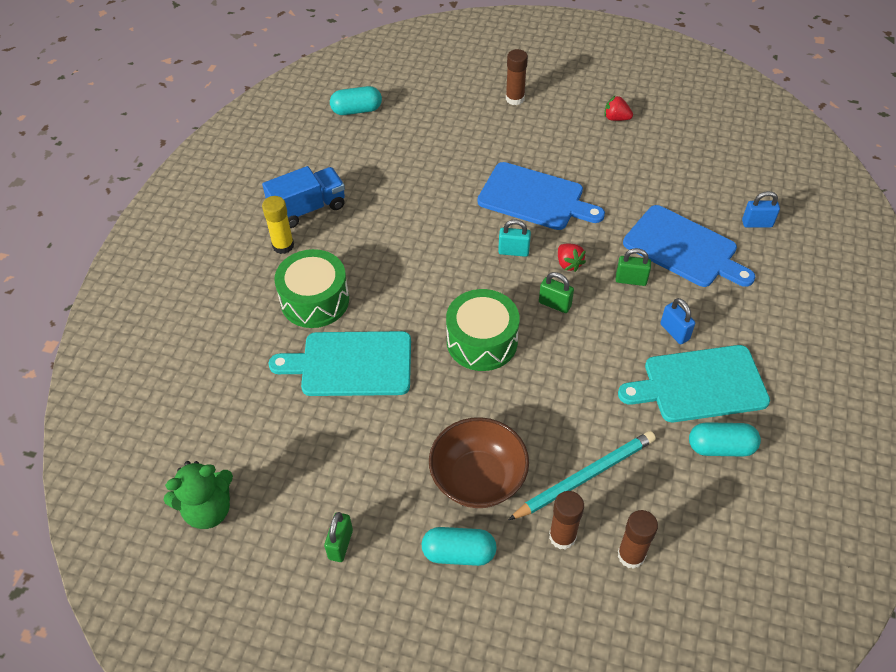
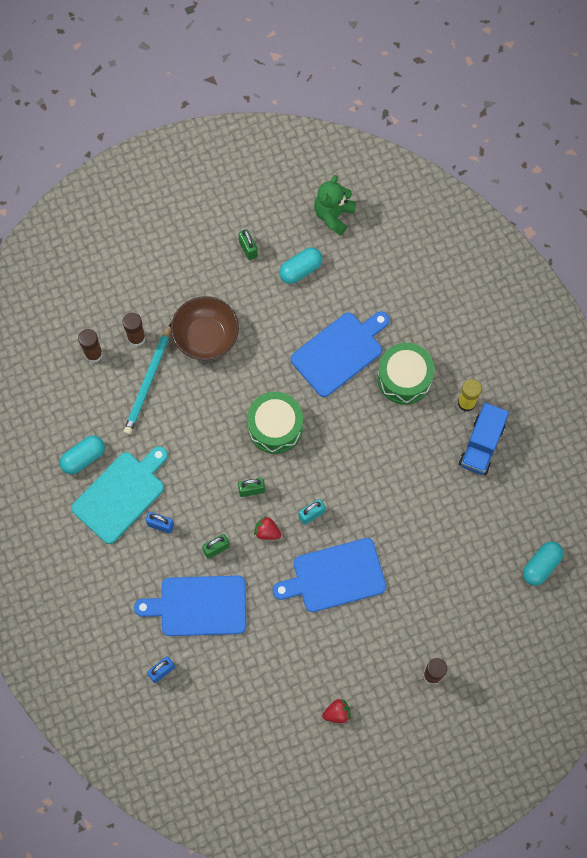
camera: 140 degrees right, 20 degrees up
turquoise cutting board [269,331,411,396] -> blue cutting board [291,311,389,397]
turquoise capsule [422,527,497,566] -> turquoise capsule moved to [279,247,323,284]

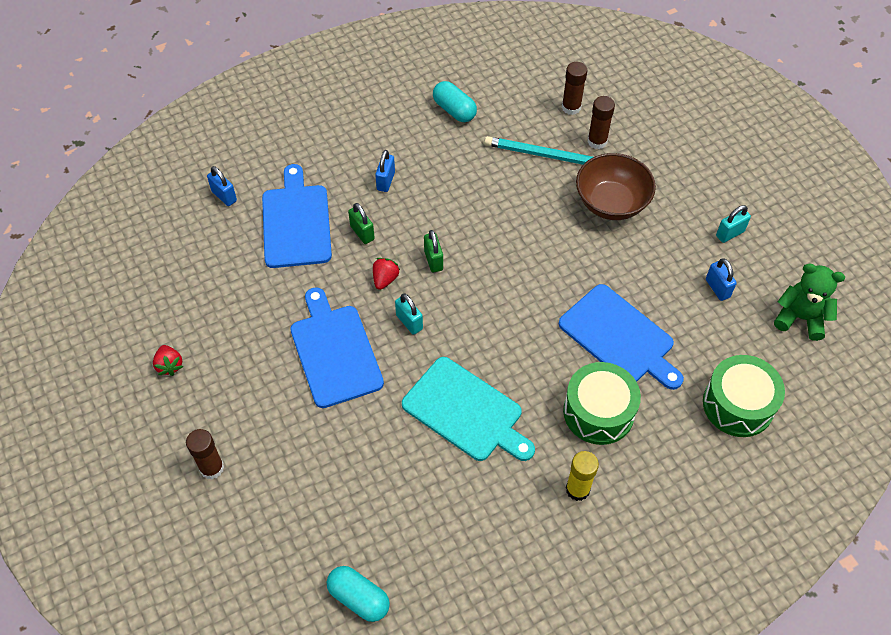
camera: 85 degrees right, 15 degrees down
turquoise cutting board [71,446,168,544] -> turquoise cutting board moved to [402,357,535,461]
green padlock [238,229,258,260] -> turquoise padlock [716,205,751,243]
green drum [247,392,303,454] -> green drum moved to [703,355,785,437]
turquoise capsule [279,247,323,284] -> blue padlock [706,258,737,301]
blue truck [459,403,509,475] -> none

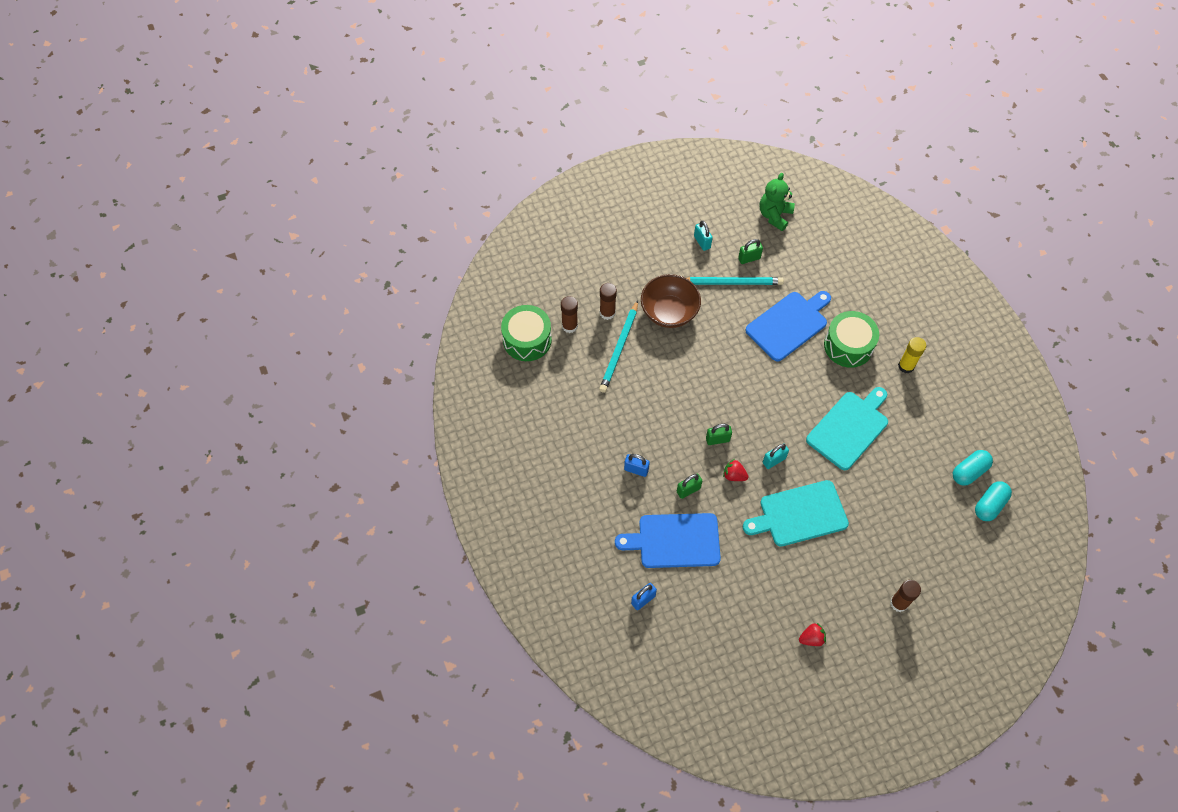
camera: 85 degrees left, 5 degrees up
blue cutting board [290,287,384,408] -> turquoise cutting board [743,480,849,547]
turquoise capsule [433,81,477,122] -> turquoise capsule moved to [953,450,993,486]
green drum [703,355,785,437] -> green drum moved to [501,305,552,361]
blue padlock [706,258,737,301] -> green padlock [738,239,763,264]
none -> turquoise pencil [687,277,784,285]

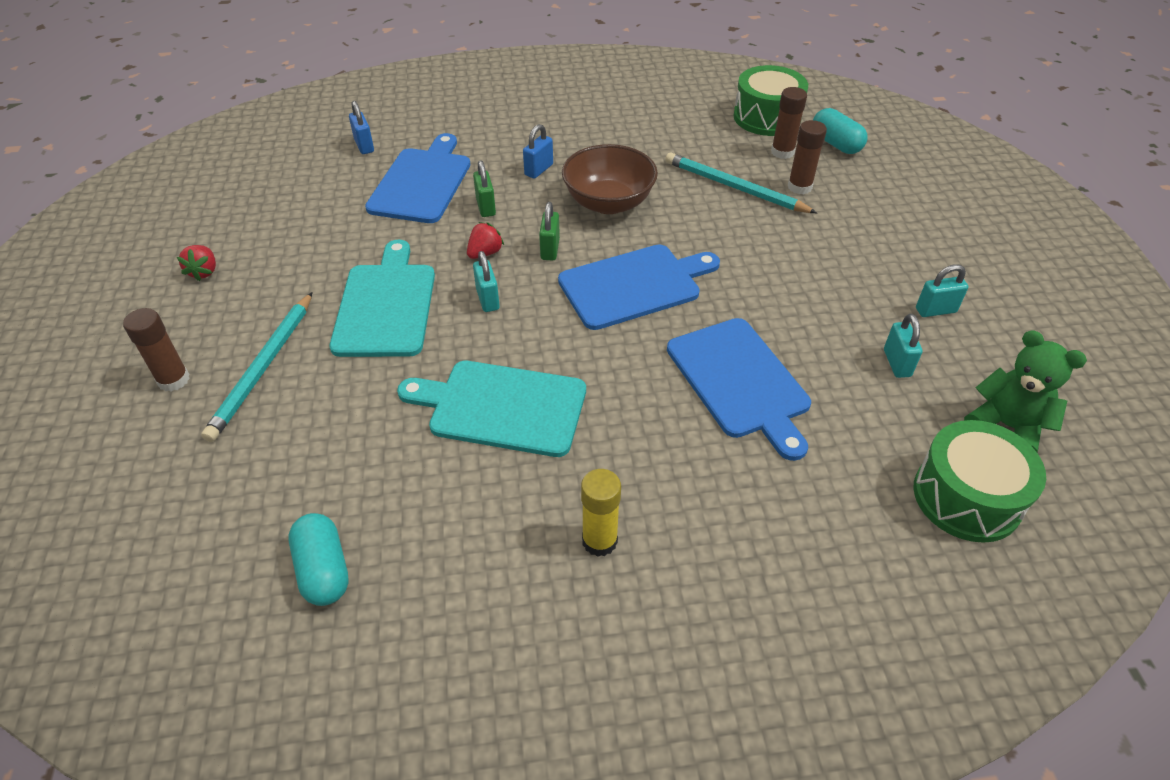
camera: 105 degrees right, 15 degrees down
brown bowl [641,274,701,328] -> brown bowl moved to [562,144,658,214]
turquoise pencil [687,277,784,285] -> turquoise pencil moved to [201,292,312,442]
green padlock [738,239,763,264] -> turquoise padlock [884,314,922,378]
turquoise cutting board [806,387,888,470] -> turquoise cutting board turned 135 degrees clockwise [397,361,586,457]
green drum [824,311,879,368] -> green drum moved to [913,420,1046,543]
turquoise capsule [975,481,1012,521] -> turquoise capsule moved to [813,108,867,154]
none -> blue cutting board [558,244,720,330]

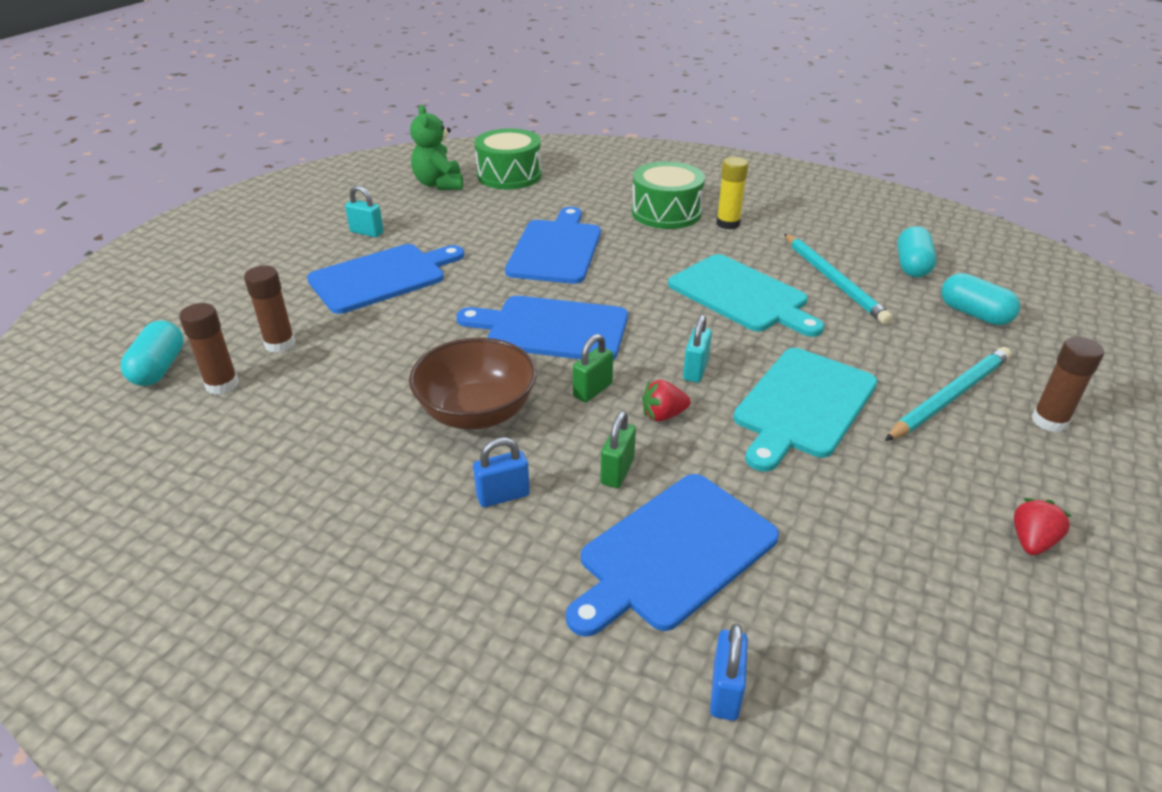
camera: 145 degrees left, 10 degrees down
turquoise pencil [665,152,817,213] -> turquoise pencil moved to [784,234,893,325]
green drum [733,65,808,136] -> green drum moved to [632,161,705,229]
turquoise padlock [884,314,922,378] -> none
none -> blue cutting board [307,244,464,314]
none -> turquoise capsule [941,273,1020,325]

